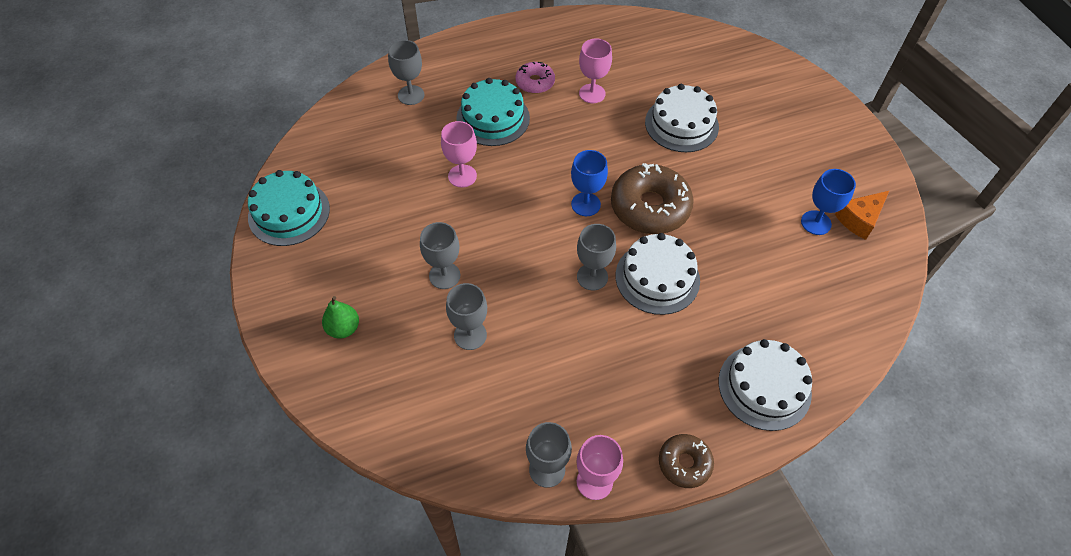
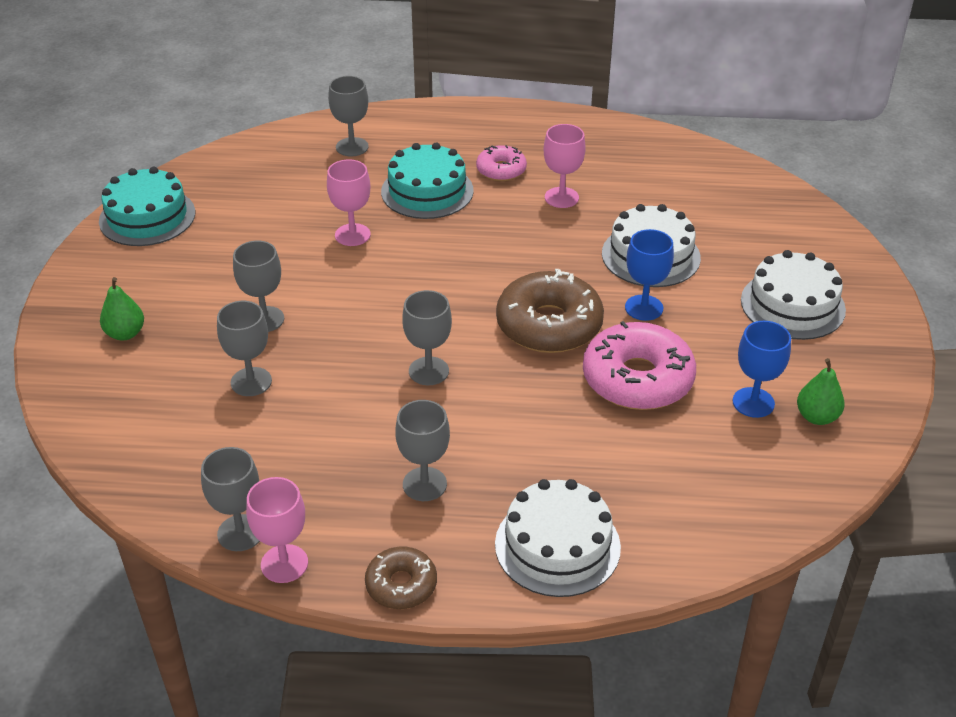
camera: 25 degrees right, 15 degrees down
blue goblet [571,150,608,216] -> blue goblet moved to [625,229,674,321]
white cake [616,233,700,315] -> white cake moved to [741,250,846,340]
orange cheese [835,191,889,240] -> green pear [797,358,845,425]
none -> grey goblet [395,400,450,501]
none -> pink donut [583,321,696,410]

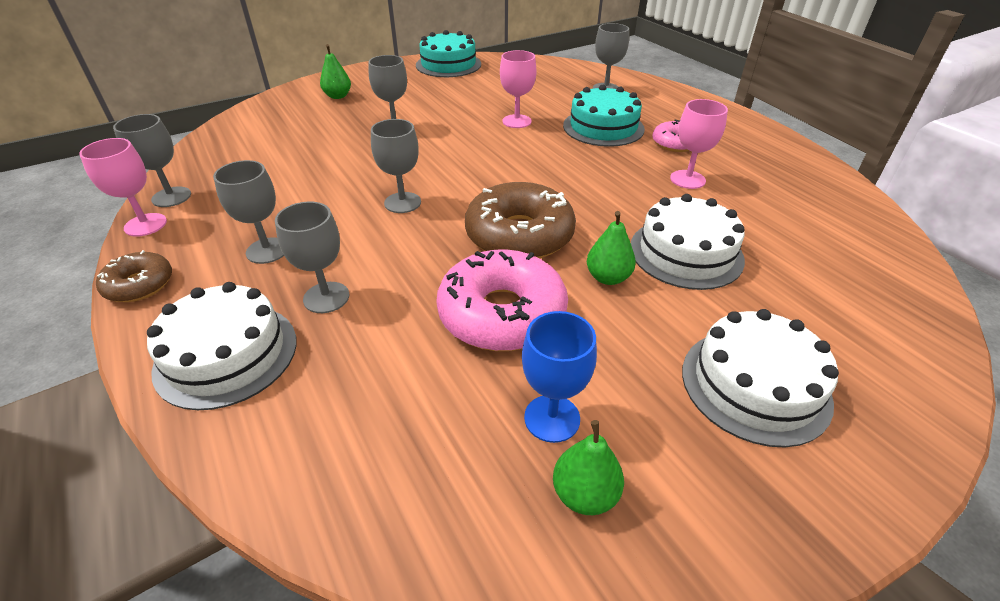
camera: 55 degrees right, 0 degrees up
grey goblet [217,301,272,396] -> grey goblet moved to [275,201,349,313]
blue goblet [625,229,674,321] -> green pear [587,211,636,285]

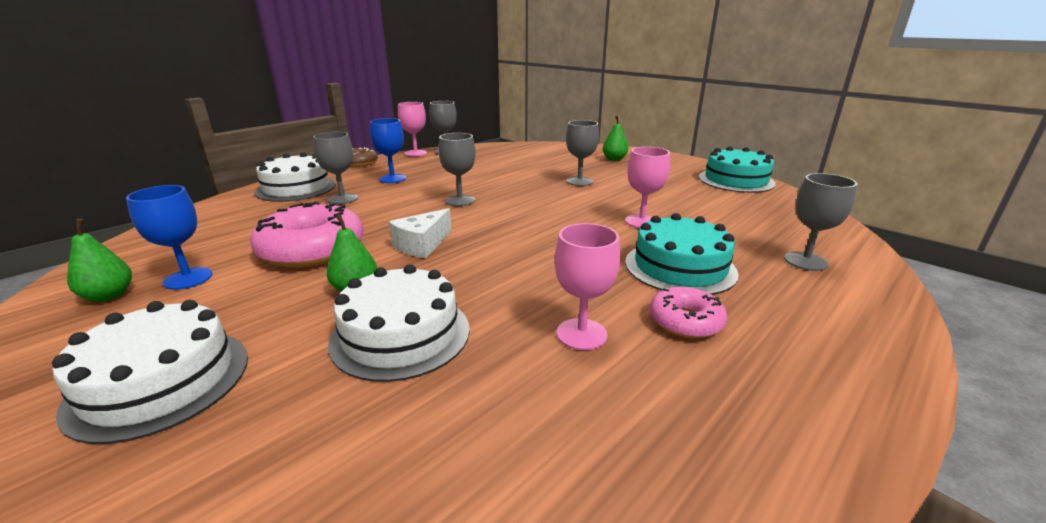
camera: 75 degrees right, 15 degrees down
grey goblet [213,160,284,264] -> blue goblet [370,118,406,183]
brown donut [465,182,576,259] -> white cheese [389,208,452,258]

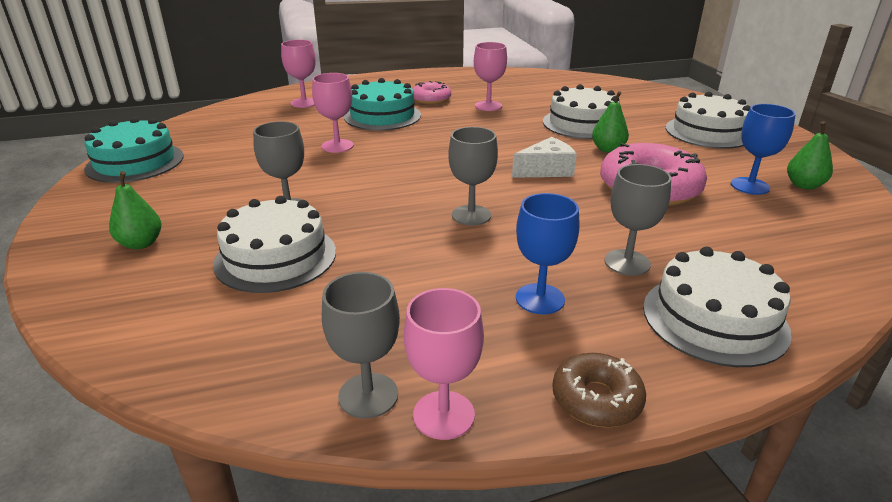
camera: 150 degrees left, 5 degrees up
grey goblet [784,173,858,271] -> pink goblet [281,40,316,108]
none -> white cake [213,196,336,293]

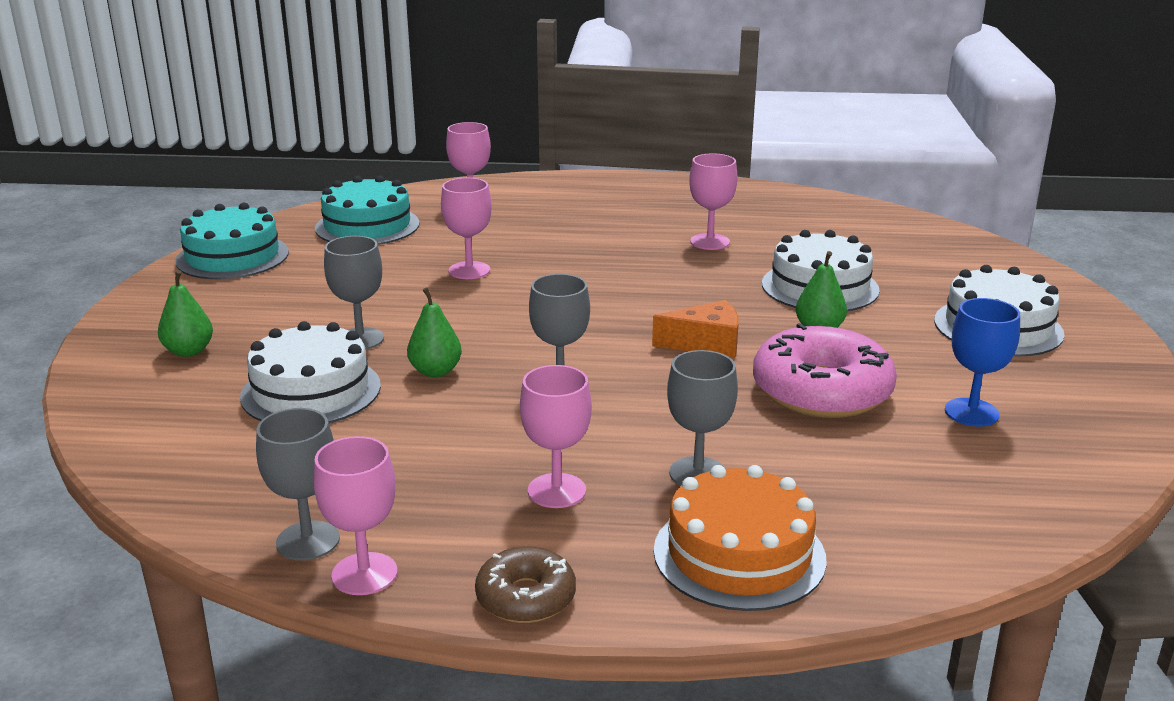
camera: 20 degrees right, 5 degrees down
turquoise cake [344,78,421,131] -> turquoise cake moved to [315,176,420,245]
pink donut [413,81,451,104] -> none
white cheese [512,137,577,178] -> orange cheese [652,300,739,358]
blue goblet [516,193,580,314] -> pink goblet [520,365,592,508]
white cake [643,247,792,367] -> orange cake [654,465,827,611]
green pear [787,121,833,190] -> green pear moved to [407,287,462,377]

